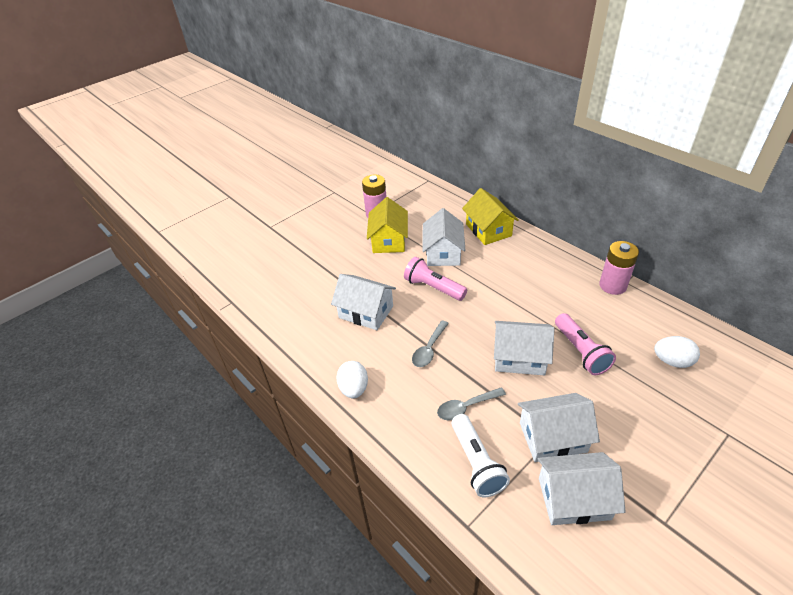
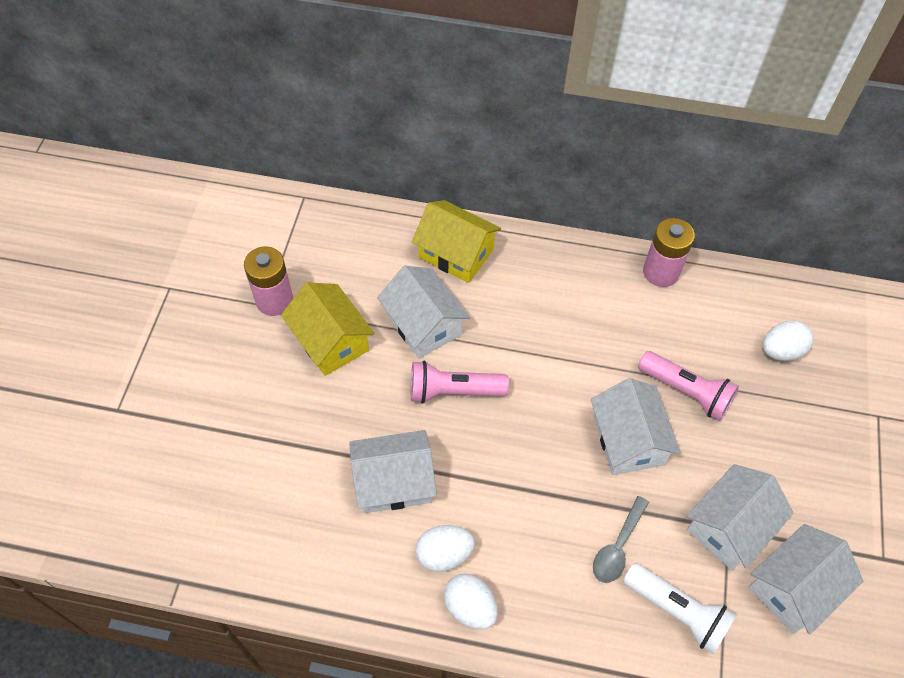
camera: 40 degrees left, 15 degrees up
grey spoon [412,320,449,367] -> none
white house [494,321,554,375] -> white house turned 75 degrees counterclockwise [591,378,681,475]
none -> white egg [416,525,475,572]

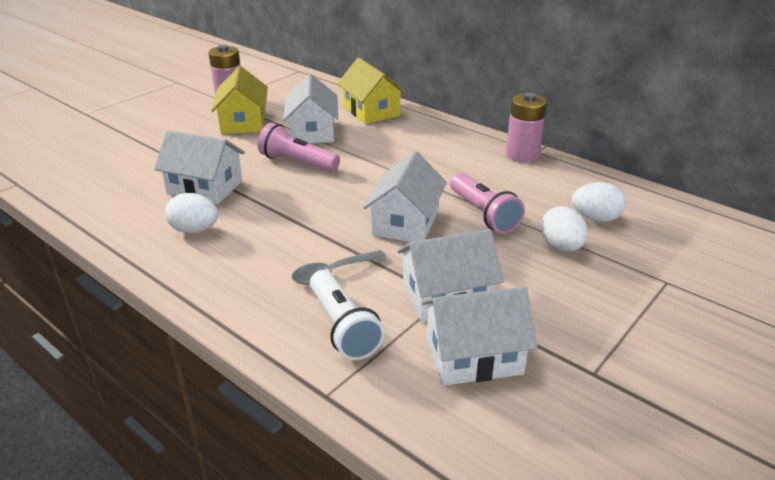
camera: 30 degrees right, 25 degrees down
white egg [444,574,498,629] -> white egg moved to [541,206,588,251]

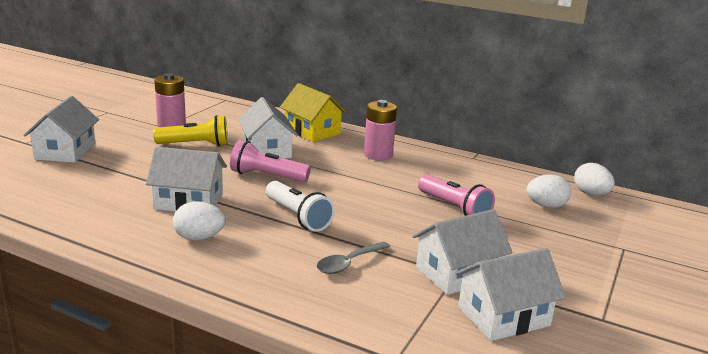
camera: 15 degrees left, 10 degrees down
yellow house [211,66,268,134] -> yellow flashlight [153,115,228,146]
white flashlight [310,270,385,360] -> white flashlight moved to [266,181,335,232]
white house [363,151,447,242] -> white house moved to [23,96,99,163]
pink battery [506,93,547,163] -> pink battery moved to [364,100,397,160]
white egg [541,206,588,251] -> white egg moved to [574,163,615,196]

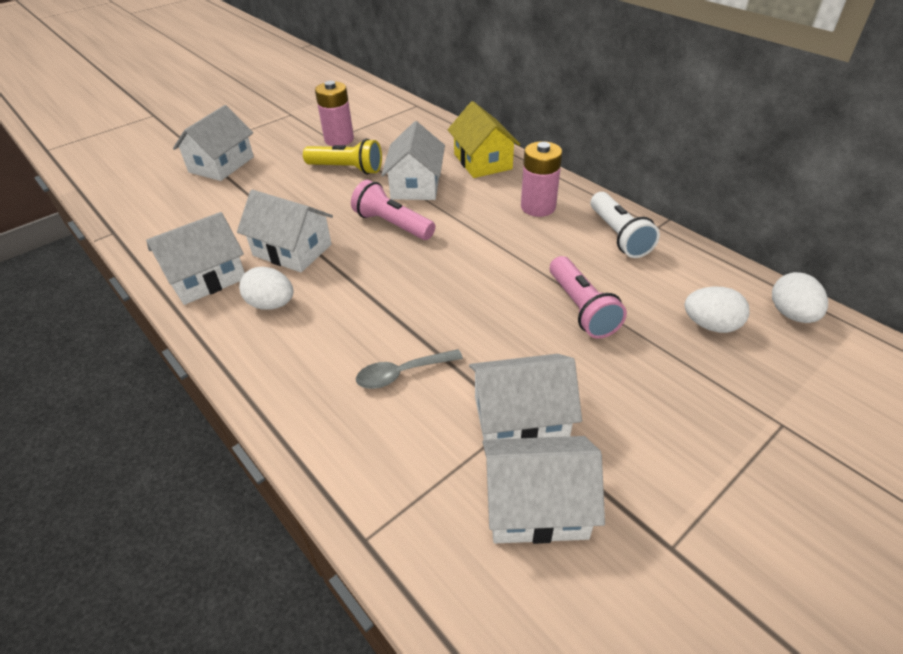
camera: 25 degrees right, 20 degrees up
white flashlight [266,181,335,232] -> white flashlight moved to [591,192,660,258]
none -> white house [146,212,245,305]

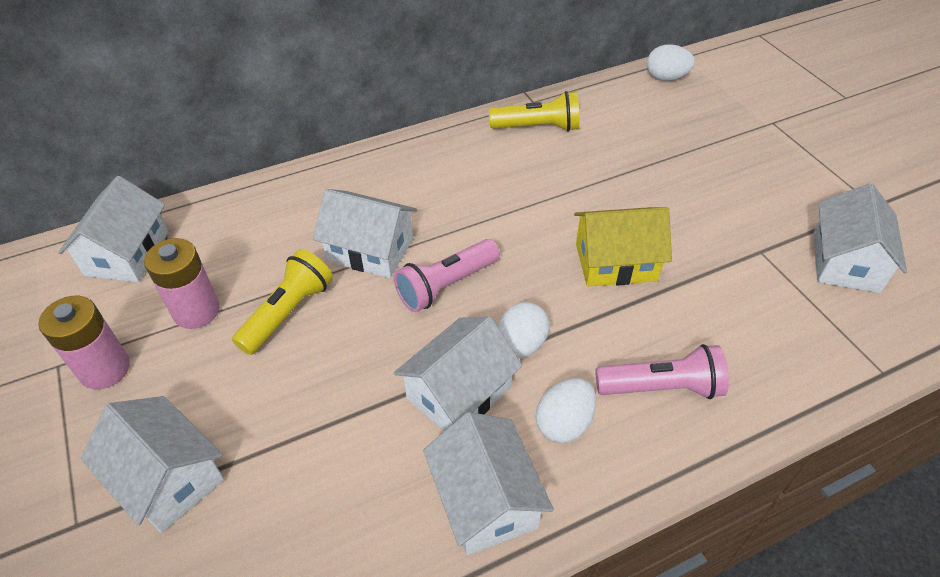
camera: 75 degrees left, 5 degrees up
grey spoon [356,349,463,389] -> none
yellow house [448,101,520,178] -> yellow house moved to [574,207,672,287]
white house [469,354,582,440] -> white house moved to [58,176,168,282]
pink battery [521,141,562,217] -> pink battery moved to [38,296,130,389]
pink flashlight [550,256,627,339] -> pink flashlight moved to [595,344,729,399]
white flashlight [591,192,660,258] -> yellow flashlight [489,91,579,132]
white egg [684,286,750,333] -> white egg moved to [498,302,550,359]

